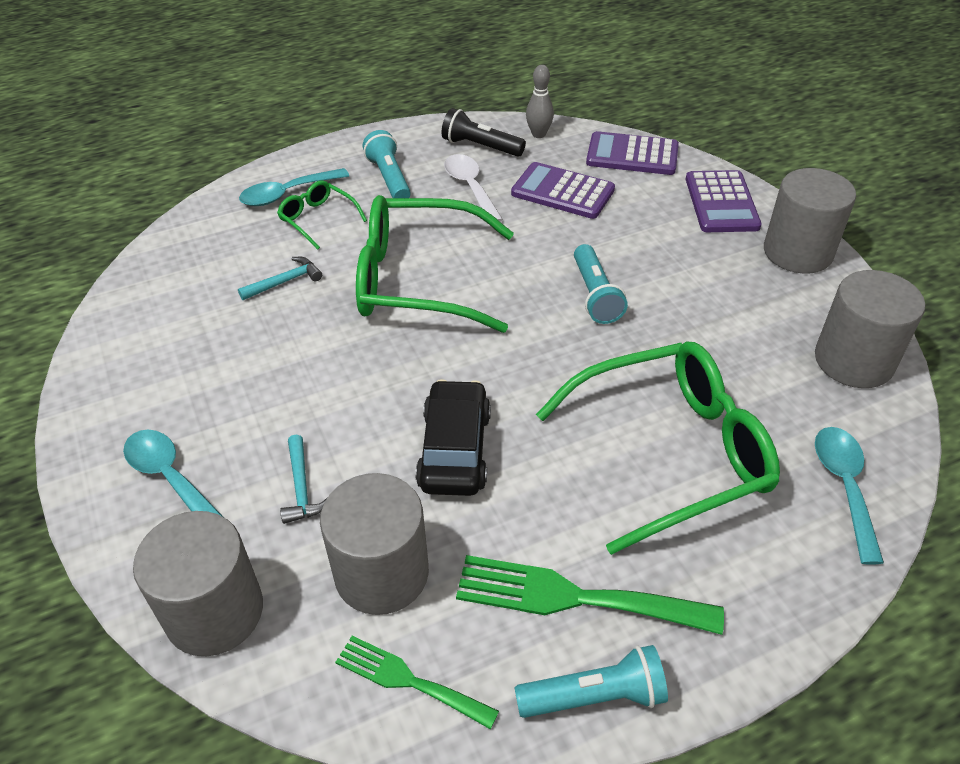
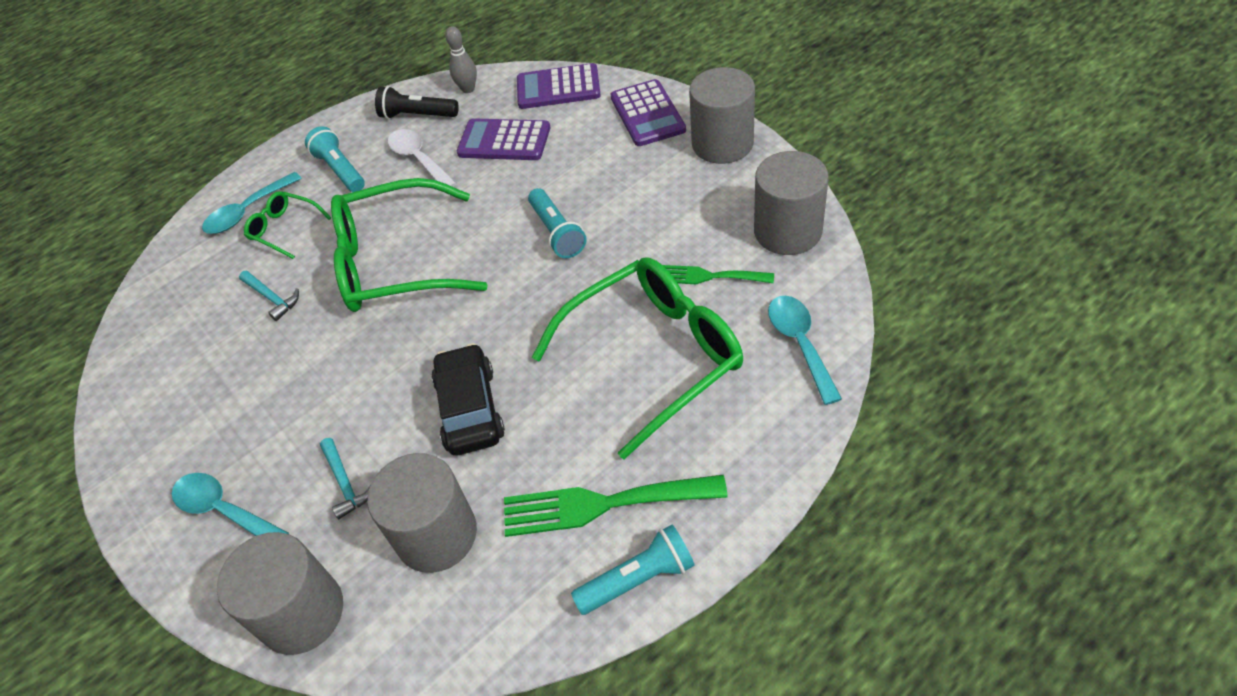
camera: 10 degrees left, 5 degrees up
turquoise hammer [238,257,322,300] -> turquoise hammer turned 90 degrees clockwise [239,271,299,321]
green fork [335,636,499,729] -> green fork moved to [663,265,774,284]

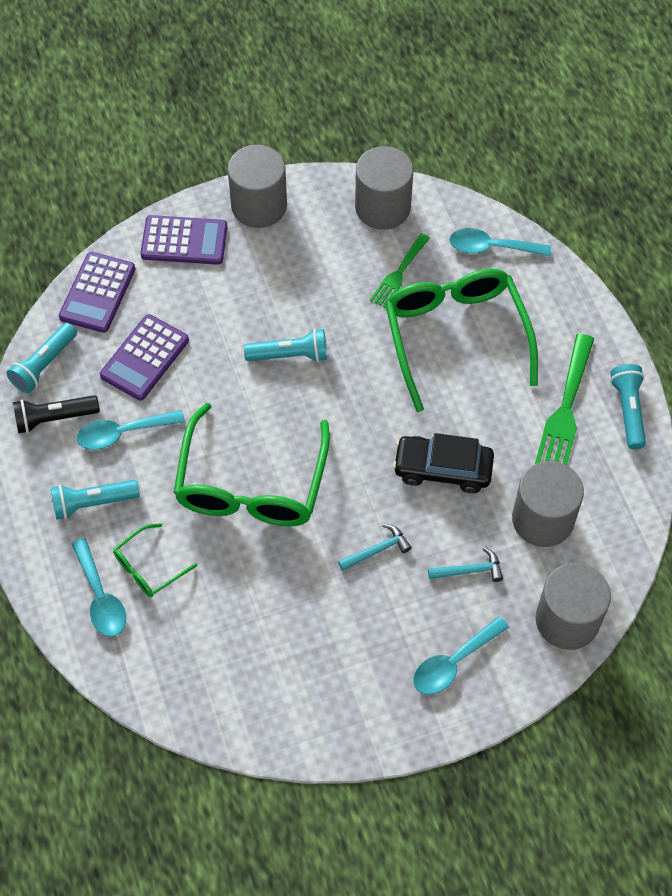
camera: 75 degrees left, 10 degrees up
turquoise hammer [239,271,299,321] -> turquoise hammer moved to [338,524,412,571]
black flashlight [375,86,459,119] -> black flashlight turned 45 degrees clockwise [13,395,100,434]
white spoon [388,129,457,187] -> turquoise spoon [77,410,185,450]
grey bowling pin [445,26,477,93] -> turquoise flashlight [6,323,77,393]

